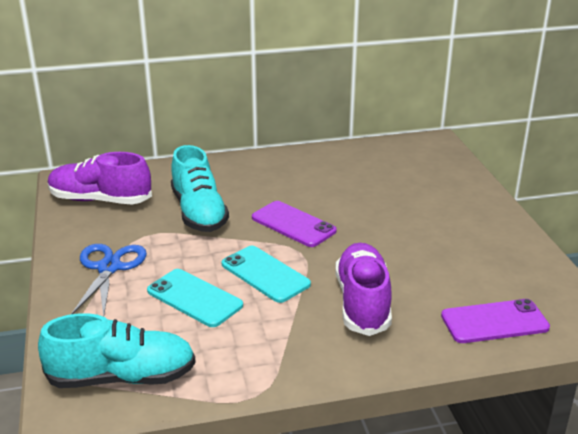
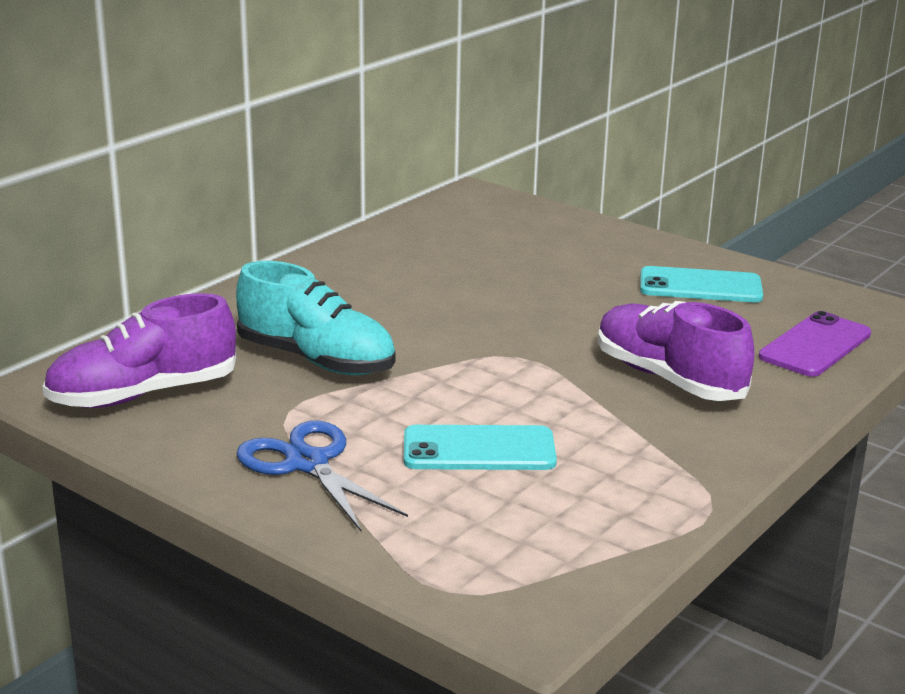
camera: 40 degrees left, 5 degrees down
turquoise shoe [38,313,196,388] -> none
turquoise phone [221,246,311,303] -> turquoise phone moved to [640,266,763,302]
purple phone [252,201,337,247] -> none

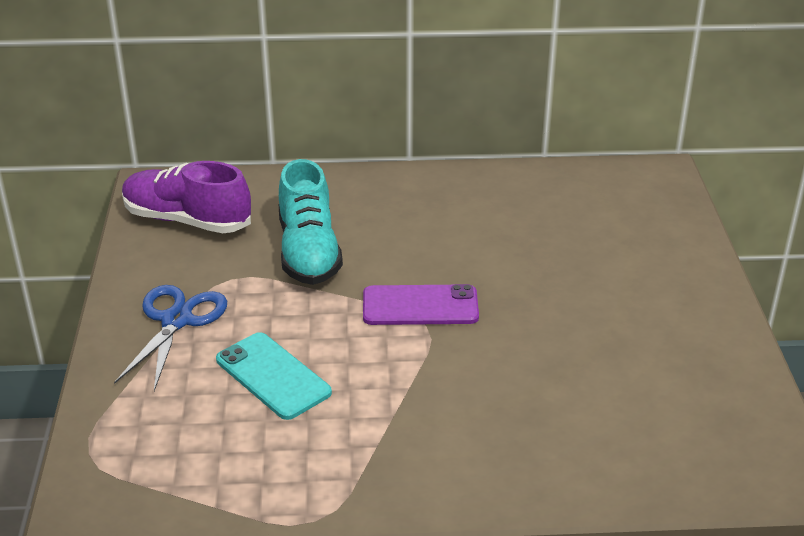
camera: 50 degrees right, 10 degrees up
purple shoe [598,301,754,401] -> none
turquoise phone [640,266,763,302] -> none
purple phone [759,311,871,377] -> purple phone moved to [363,284,479,325]

